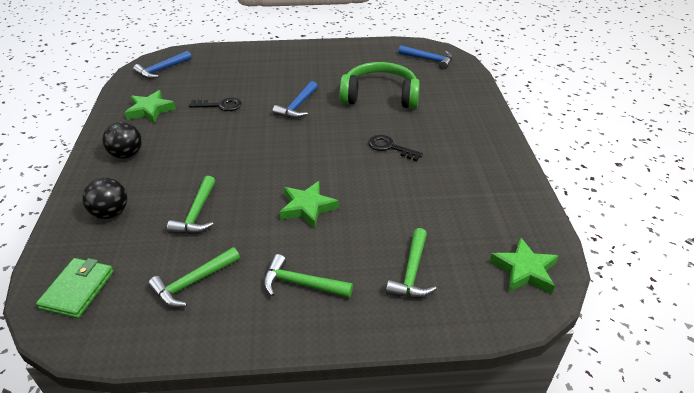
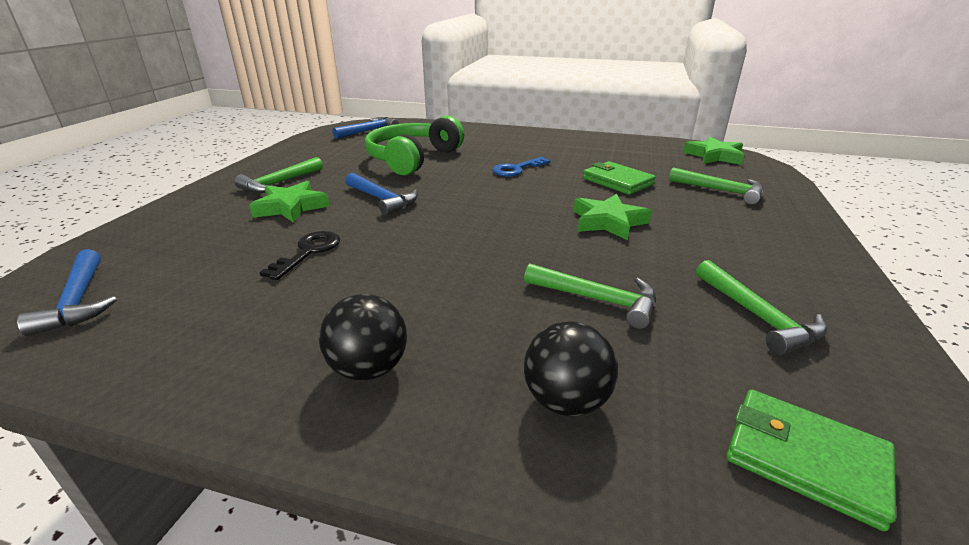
camera: 70 degrees left, 10 degrees down
green star [125,90,176,124] -> green star moved to [249,181,330,223]
green hammer [263,254,353,298] -> green hammer moved to [234,157,323,193]
black key [368,135,423,161] -> blue key [492,157,550,177]
none -> green wallet [583,161,656,195]

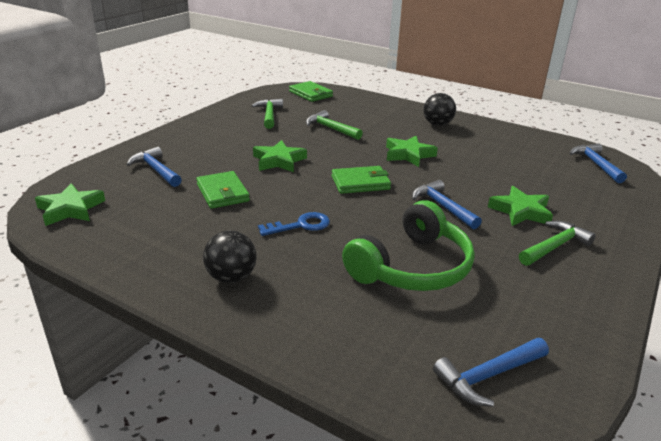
camera: 165 degrees left, 0 degrees up
black key [259,231,340,280] -> none
black ball [524,321,618,416] -> black ball moved to [203,230,257,283]
green hammer [669,167,763,205] -> blue hammer [126,147,182,187]
none -> green wallet [332,166,391,194]
none -> green star [386,136,438,167]

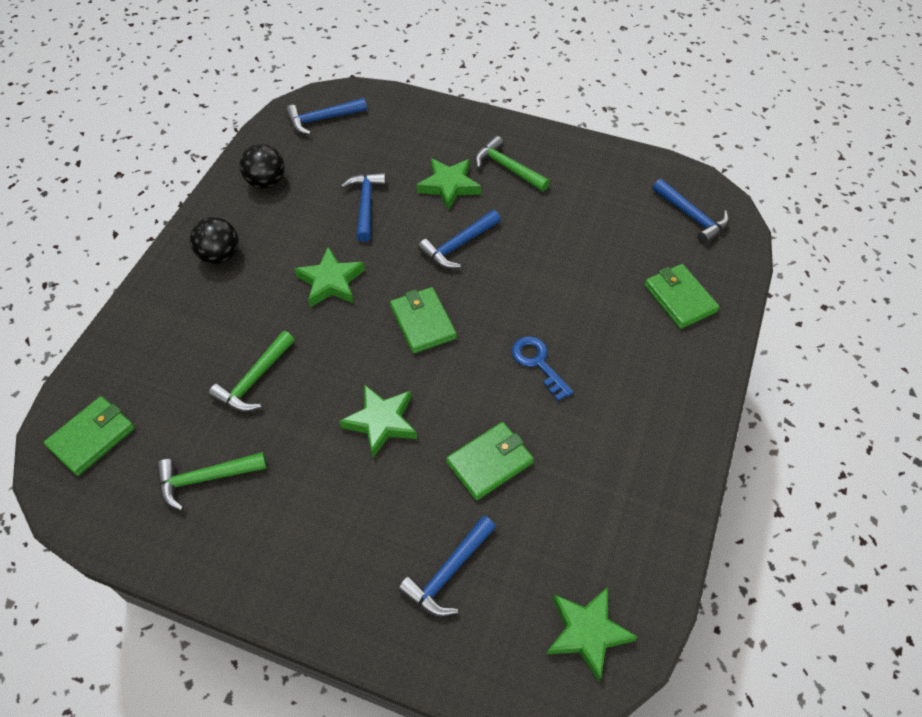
camera: 100 degrees left, 25 degrees up
black ball [203,230,257,283] -> black ball moved to [240,144,284,189]
green headphones [342,200,475,291] -> none
none -> blue hammer [341,172,386,242]
none -> green wallet [644,264,719,329]

